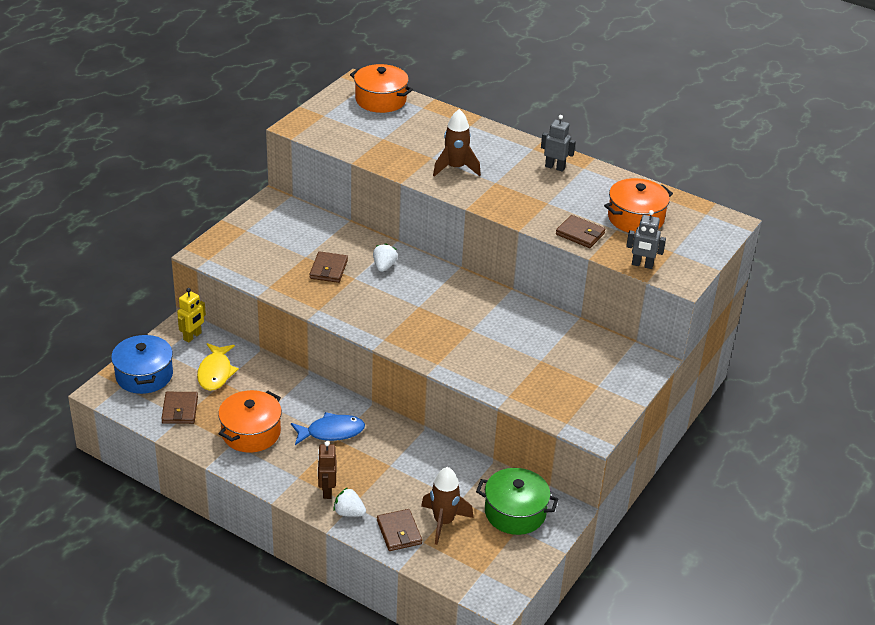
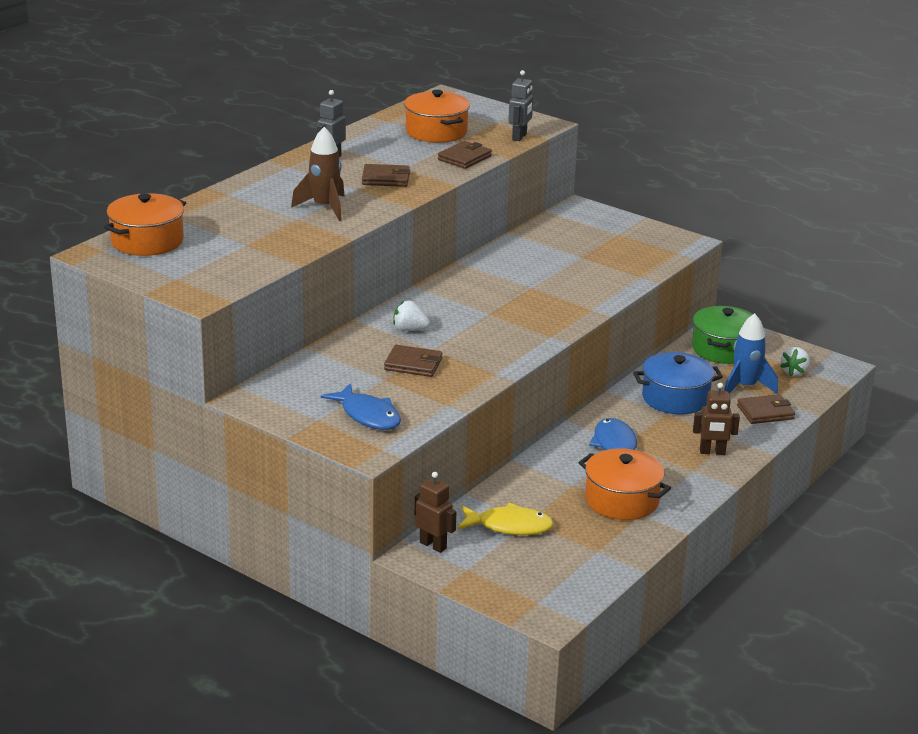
camera: 85 degrees left, 10 degrees down
blue pot [111,333,173,394] -> blue pot moved to [633,352,723,414]
brown wallet [161,392,198,424] -> brown wallet moved to [362,164,410,187]
yellow robot [177,288,206,343] -> brown robot [415,472,456,553]
white strawberry [333,487,366,517] -> white strawberry moved to [780,347,810,376]
brown rocket [421,467,473,545] -> blue rocket [724,313,778,394]
none -> blue fish [321,383,401,430]

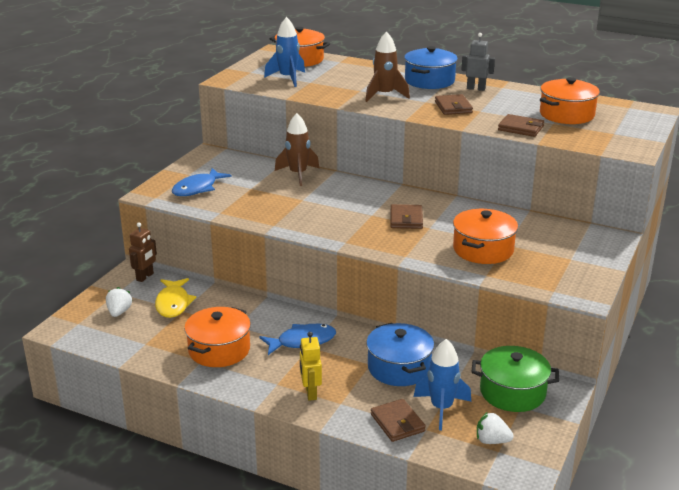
camera: 80 degrees right, 0 degrees up
brown wallet [384,345,442,377] -> brown wallet moved to [390,204,423,229]
white strawberry [393,301,430,331] -> white strawberry moved to [106,287,132,317]
grey robot [508,70,533,141] -> none
brown robot [693,383,740,455] -> yellow robot [300,332,322,401]
none -> blue rocket [264,17,305,87]
none -> brown rocket [275,113,319,186]
none -> blue pot [404,46,458,89]
none -> orange pot [453,209,518,264]

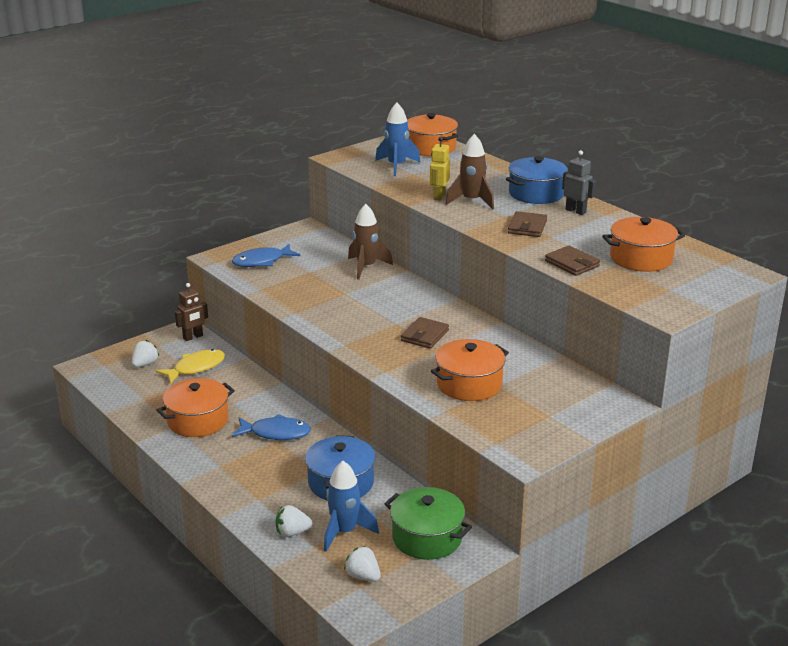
camera: 25 degrees right, 0 degrees up
yellow fish [155,278,197,318] -> yellow fish turned 150 degrees counterclockwise [156,349,225,384]
yellow robot [300,332,322,401] -> yellow robot moved to [430,137,450,200]
brown wallet [371,399,426,442] -> white strawberry [276,505,313,537]

